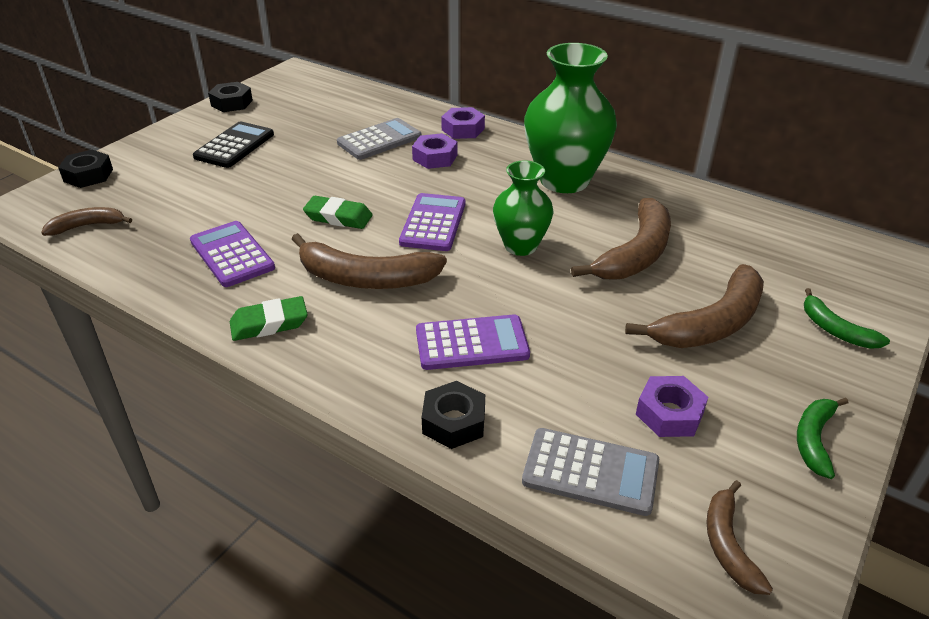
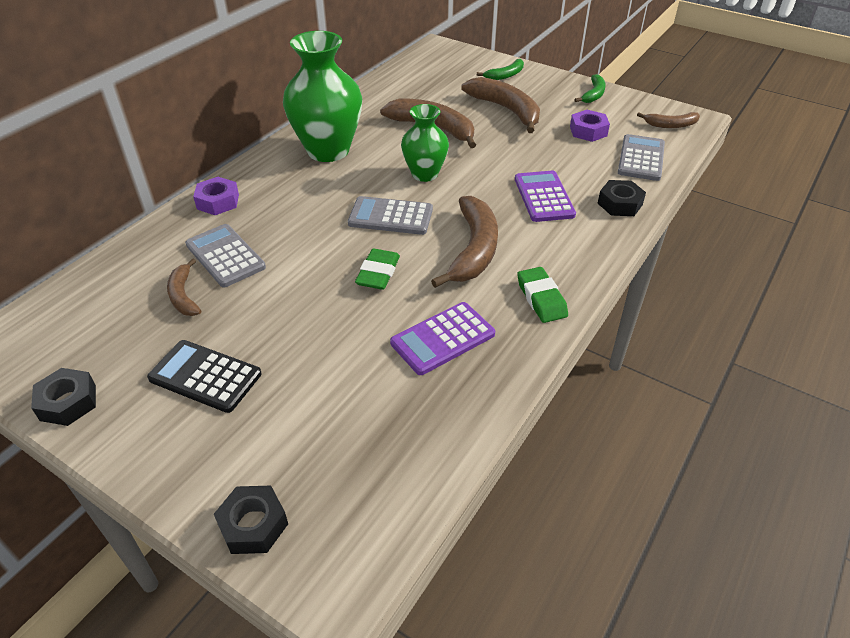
camera: 90 degrees left, 5 degrees up
brown banana [41,207,132,236] -> brown banana moved to [167,258,201,316]
purple calculator [399,193,465,251] -> grey calculator [348,196,433,235]
purple nut [412,133,457,169] -> none
green banana [797,398,848,479] -> green banana turned 90 degrees counterclockwise [574,74,606,103]

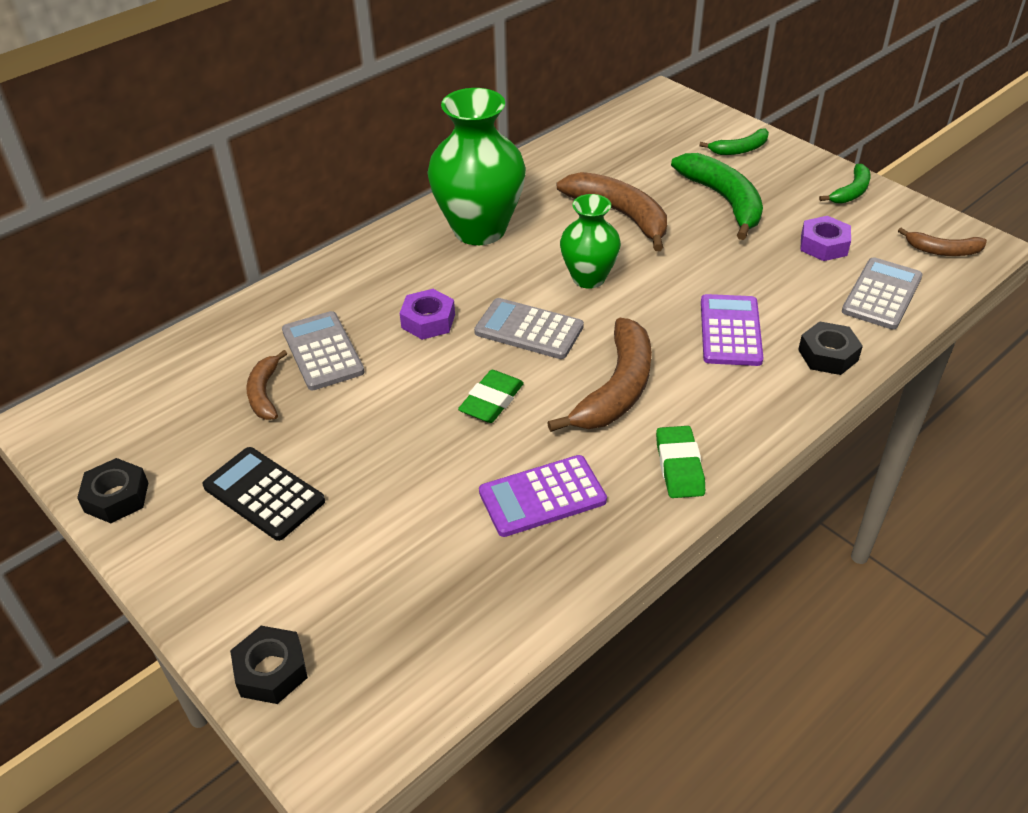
camera: 15 degrees right, 0 degrees up
purple nut [193,177,239,215] -> purple nut moved to [400,289,455,340]
brown banana [461,77,540,133] -> green banana [671,153,763,240]

